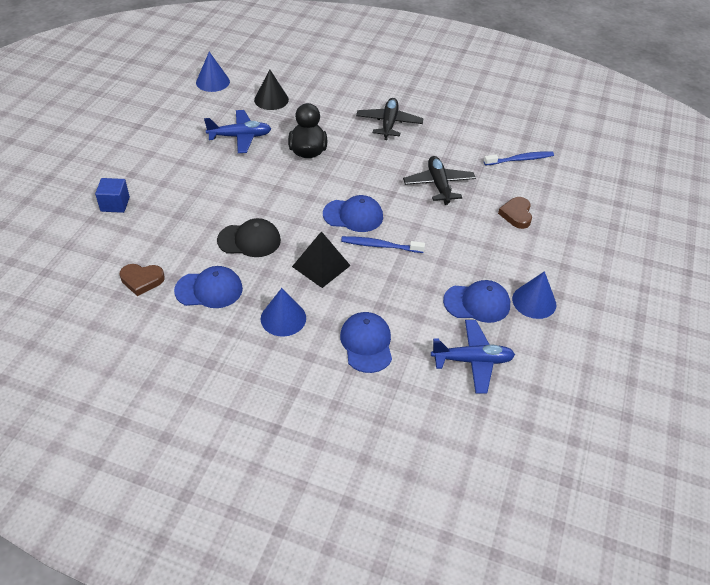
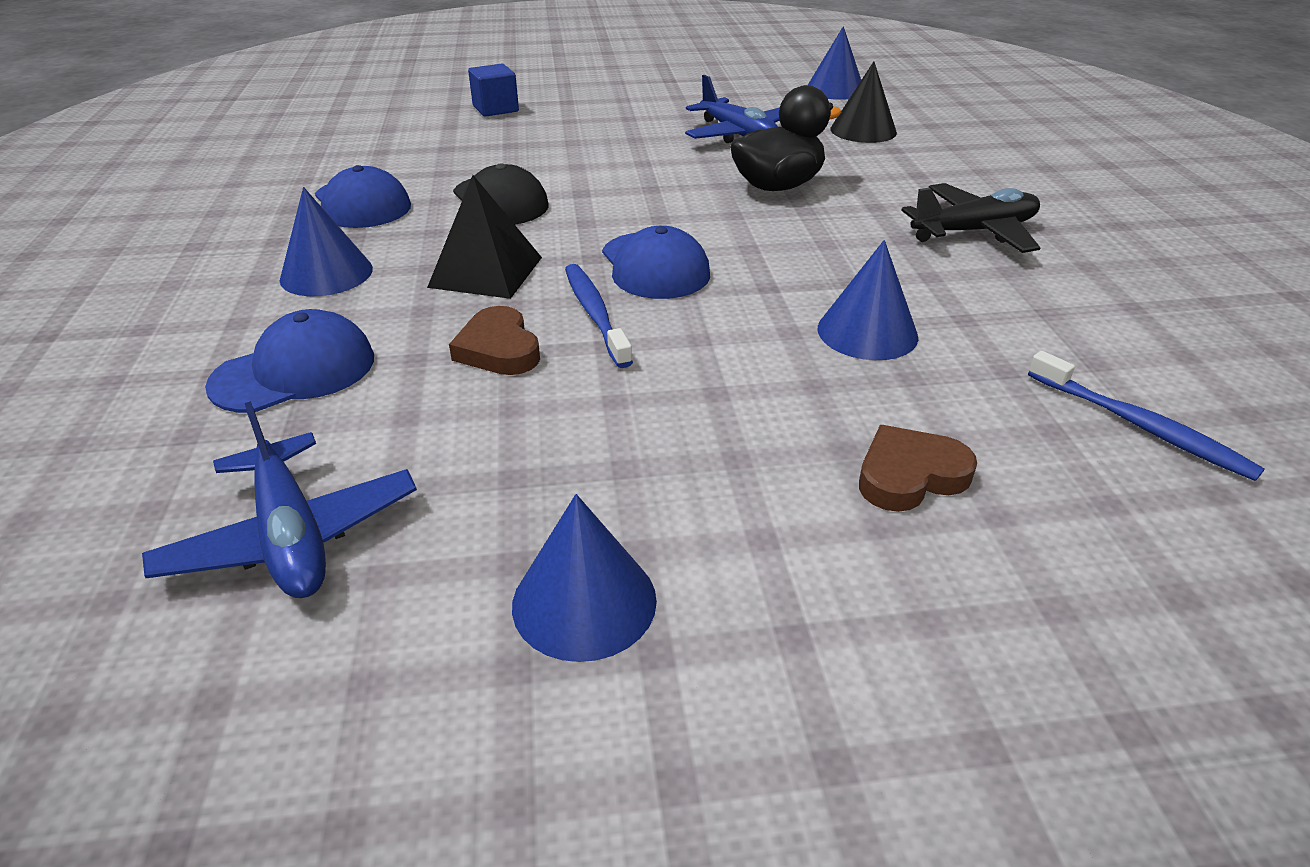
camera: 65 degrees right, 10 degrees down
brown heart [120,264,165,296] -> brown heart moved to [449,306,540,375]
black plane [403,156,476,205] -> blue cone [818,240,918,360]
blue cap [443,280,510,323] -> none

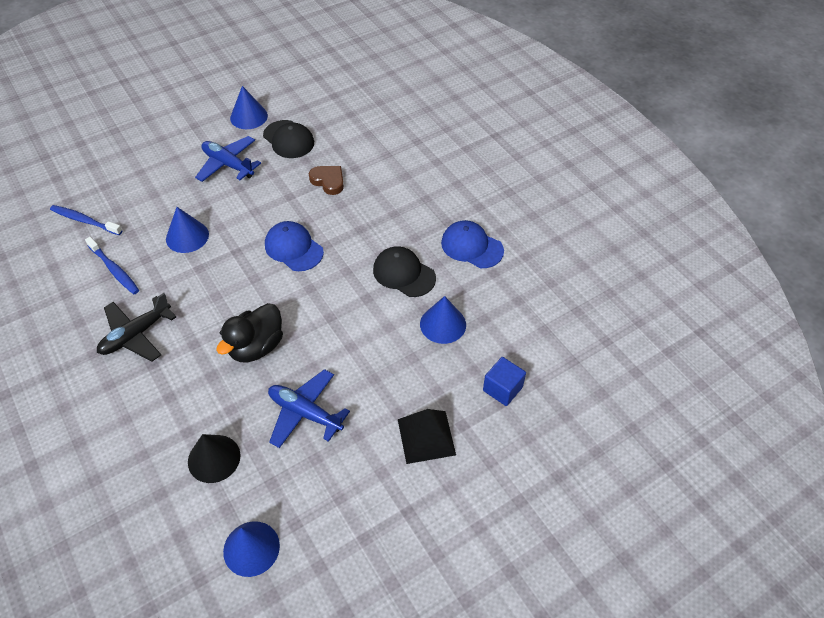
camera: 155 degrees right, 15 degrees up
blue plane [142,401,417,598] -> blue plane moved to [195,136,261,182]
blue cap [205,309,374,413] -> none
blue cone [280,187,373,296] -> blue cone moved to [420,296,466,344]
black pyramid [427,175,542,299] -> black pyramid moved to [398,409,456,464]
blue toothbrush [565,264,633,368] -> blue toothbrush moved to [85,237,139,294]
brown heart [859,425,977,512] -> none
none -> black cap [263,120,314,158]

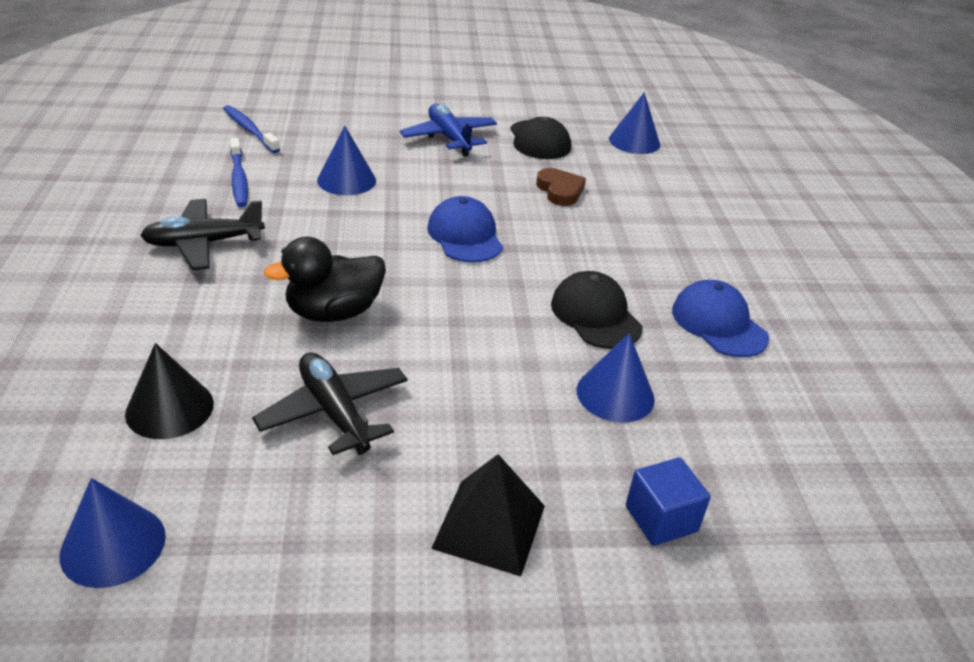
camera: 25 degrees right, 15 degrees down
blue cone [230,86,268,129] -> blue cone moved to [609,92,660,154]
blue plane [268,369,350,448] -> black plane [252,352,408,455]

